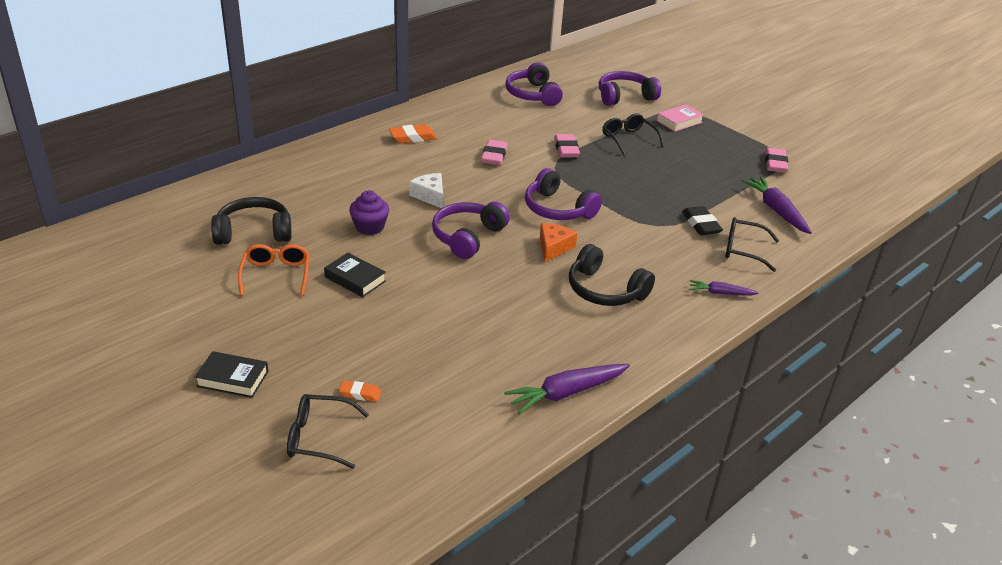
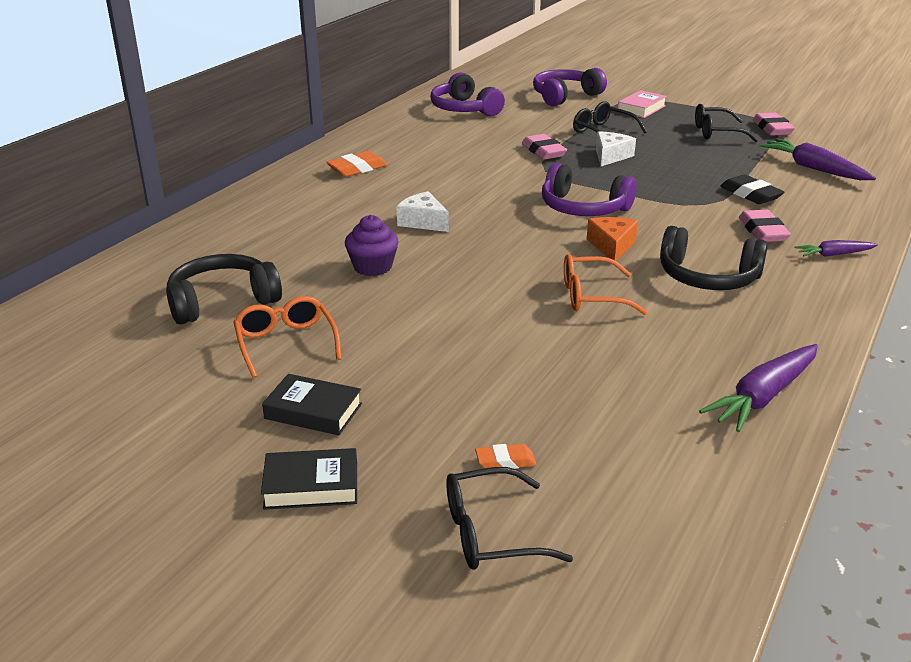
camera: 15 degrees left, 5 degrees down
black book [324,253,386,297] -> black book moved to [262,374,362,435]
purple headphones [432,202,510,259] -> none
pink eraser [481,140,508,165] -> pink eraser moved to [739,210,791,242]
black glasses [725,217,779,272] -> black glasses moved to [695,104,758,142]
none -> orange glasses [564,254,648,315]
none -> white cheese [596,131,636,166]

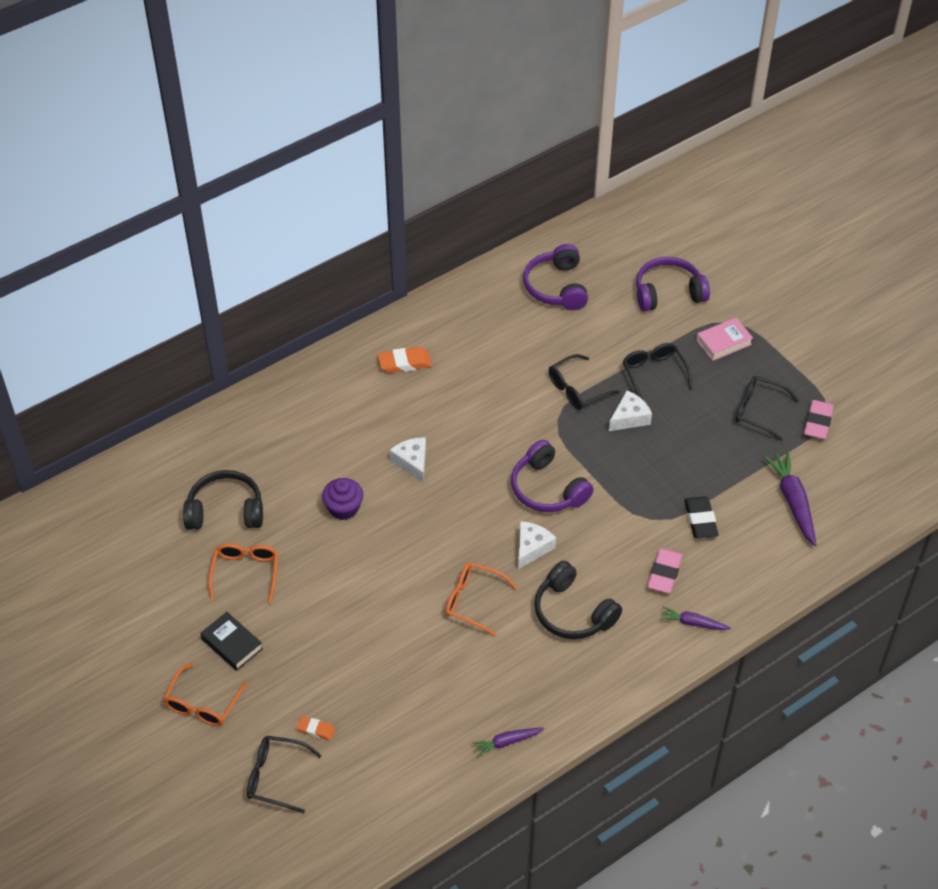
camera: 25 degrees right, 20 degrees up
black book [261,448,357,510] -> orange glasses [163,663,247,726]
pink eraser [522,134,567,160] -> black glasses [549,354,620,410]
orange cheese [587,217,638,261] -> white cheese [518,521,556,569]
purple carrot [699,344,818,432] -> purple carrot [472,727,544,757], size x0.58

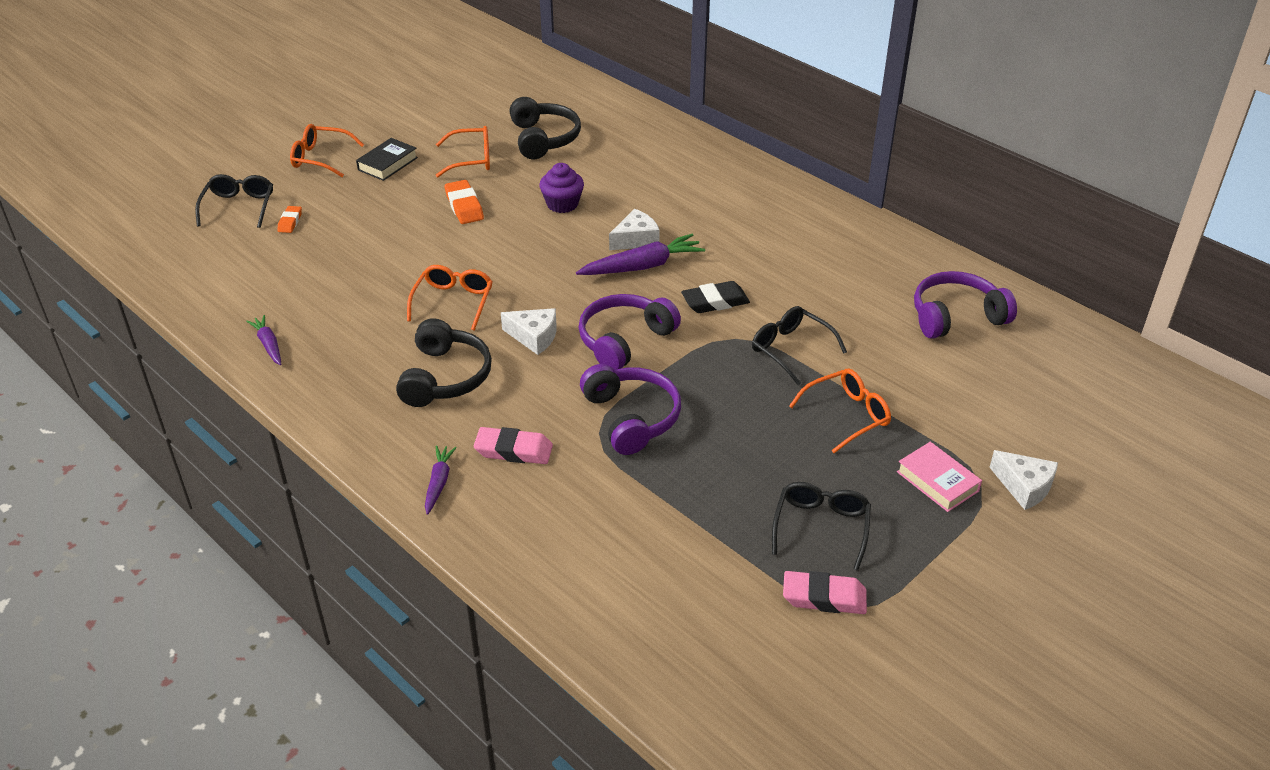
camera: 80 degrees right, 10 degrees down
orange eraser [378,347,432,373] -> orange eraser moved to [445,180,484,224]
black headphones [534,561,622,639] -> black headphones turned 150 degrees clockwise [396,318,492,407]
white cheese [609,390,652,431] -> white cheese moved to [989,450,1058,510]
black glasses [623,343,692,400] -> orange glasses [789,369,891,453]
purple headphones [636,257,710,311] -> purple headphones moved to [580,364,681,455]
black eraser [684,496,719,538] -> black eraser moved to [681,281,750,313]
purple carrot [764,451,816,546] -> purple carrot moved to [576,234,705,275]

